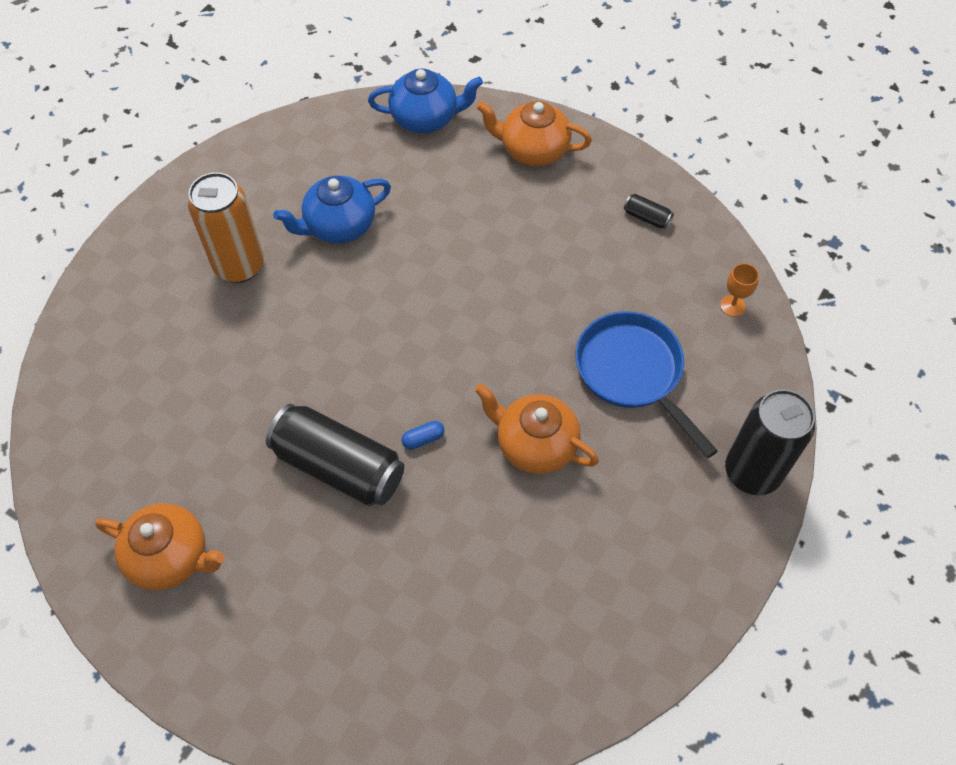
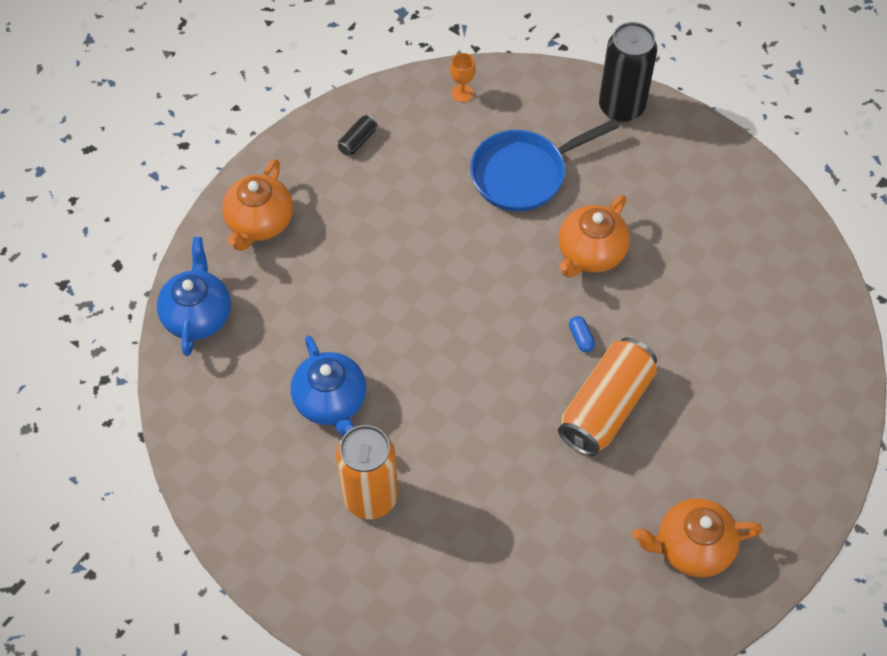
camera: 85 degrees left, 0 degrees up
orange teapot [95,503,225,590] -> orange teapot turned 120 degrees counterclockwise [632,498,763,577]
black can [266,404,404,506] -> orange can [558,337,657,456]

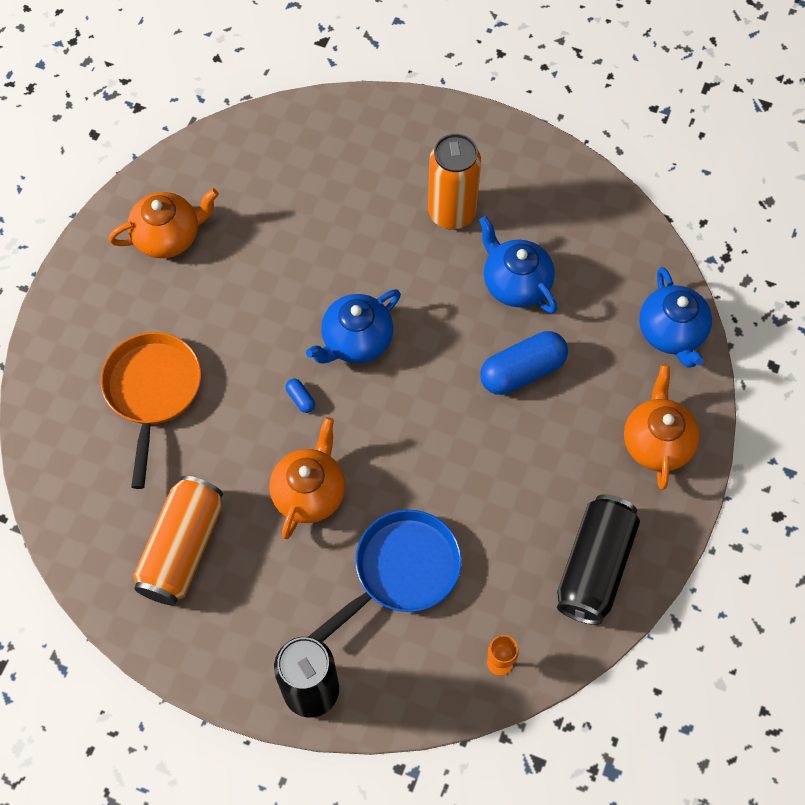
camera: 165 degrees right, 5 degrees up
black can [338,114,377,156] -> black can [557,494,640,625], size x2.41
orange can [558,337,657,456] -> orange can moved to [133,476,223,605]
none -> orange pan [101,332,201,489]
none -> blue teapot [306,289,401,364]
none -> blue capsule [480,331,568,395]

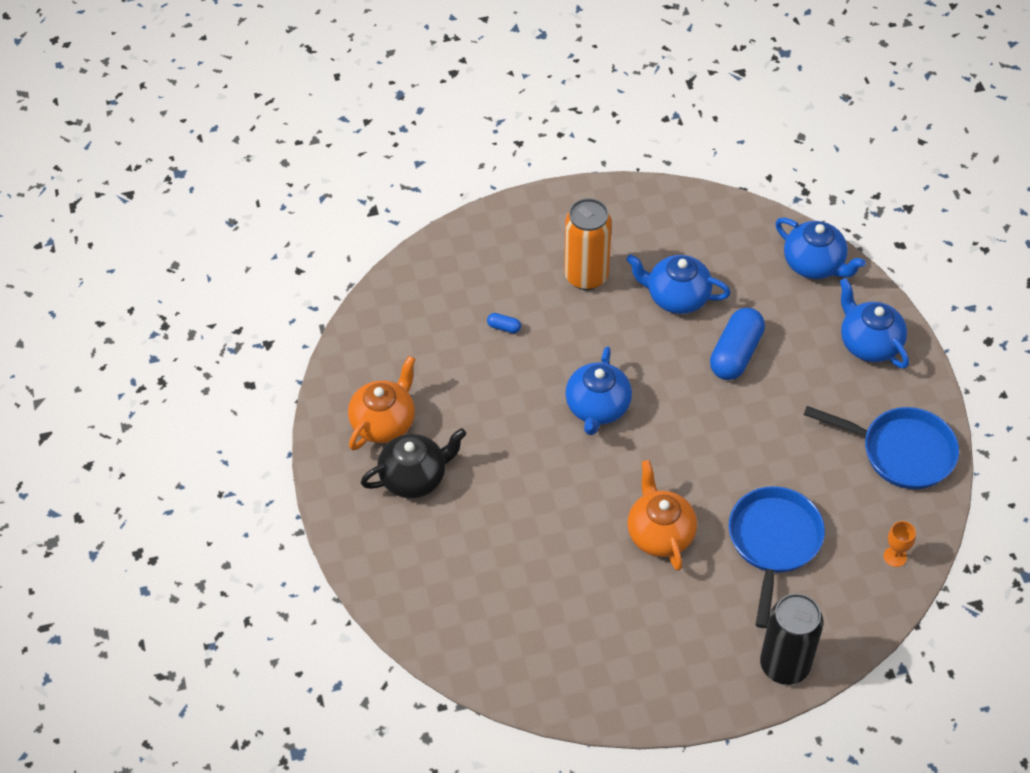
camera: 35 degrees left, 10 degrees down
orange pan [101,332,201,489] -> none
orange can [133,476,223,605] -> none
blue capsule [286,379,315,413] -> blue capsule moved to [487,313,521,333]
black can [557,494,640,625] -> blue pan [804,406,959,489]
orange teapot [624,365,700,490] -> blue teapot [840,278,909,369]
none -> black teapot [361,428,466,498]

